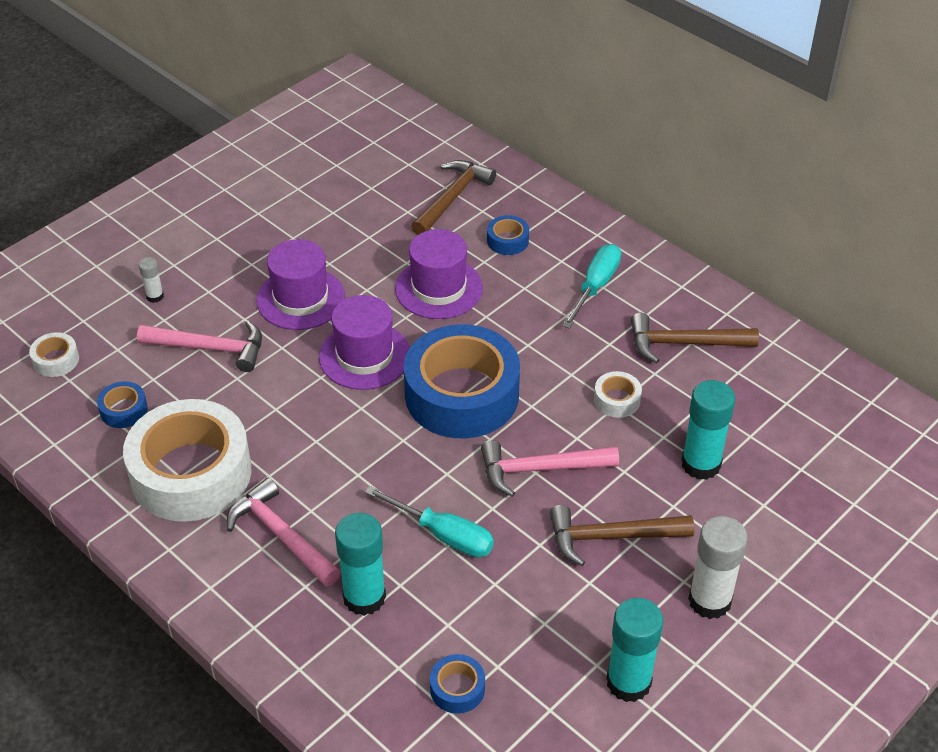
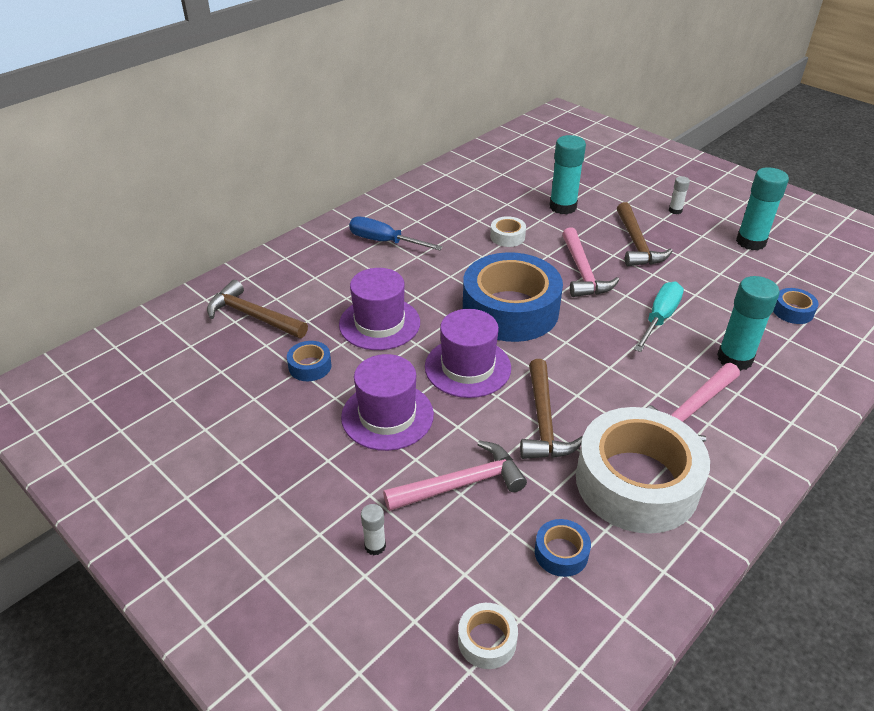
camera: 90 degrees left, 5 degrees down
pink hammer [137,320,262,372] -> pink hammer turned 60 degrees clockwise [383,441,527,511]
blue tape [487,215,529,255] -> blue tape moved to [287,341,331,381]
turquoise screwdriver [562,244,621,329] -> blue screwdriver [349,217,443,250]
brown hammer [631,313,759,363] -> brown hammer moved to [520,359,583,459]
white glue stick [688,516,748,619] -> white glue stick [669,176,690,214], size x0.49

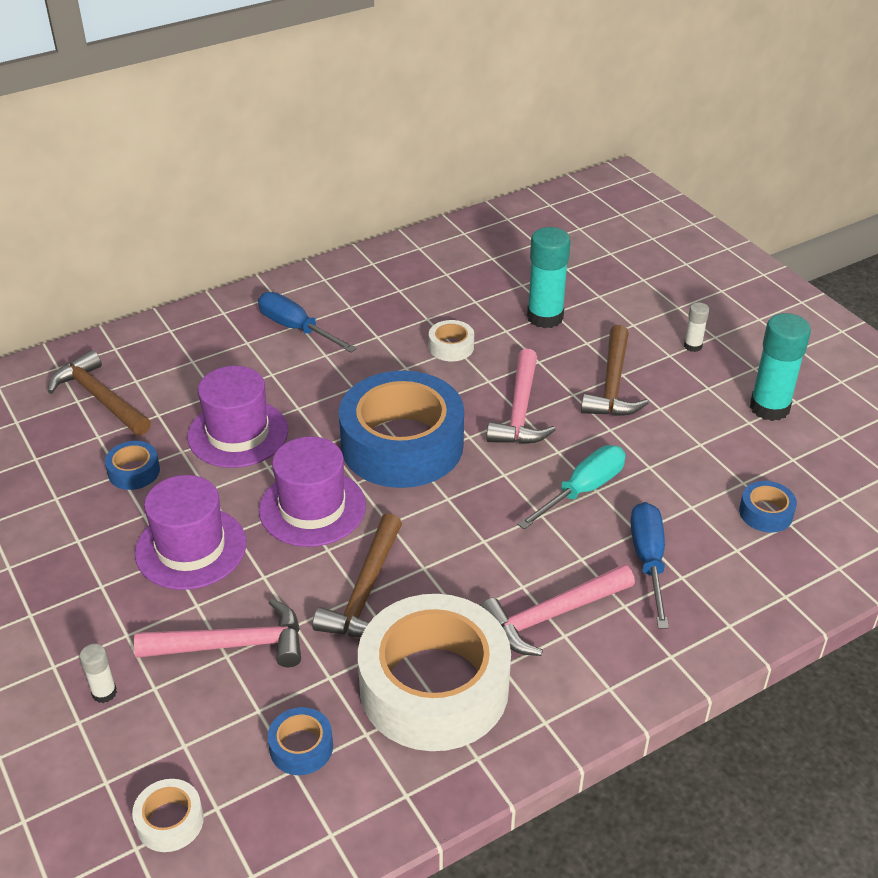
camera: 15 degrees right, 0 degrees up
turquoise glue stick [717,276,780,371] -> blue screwdriver [630,502,669,628]

